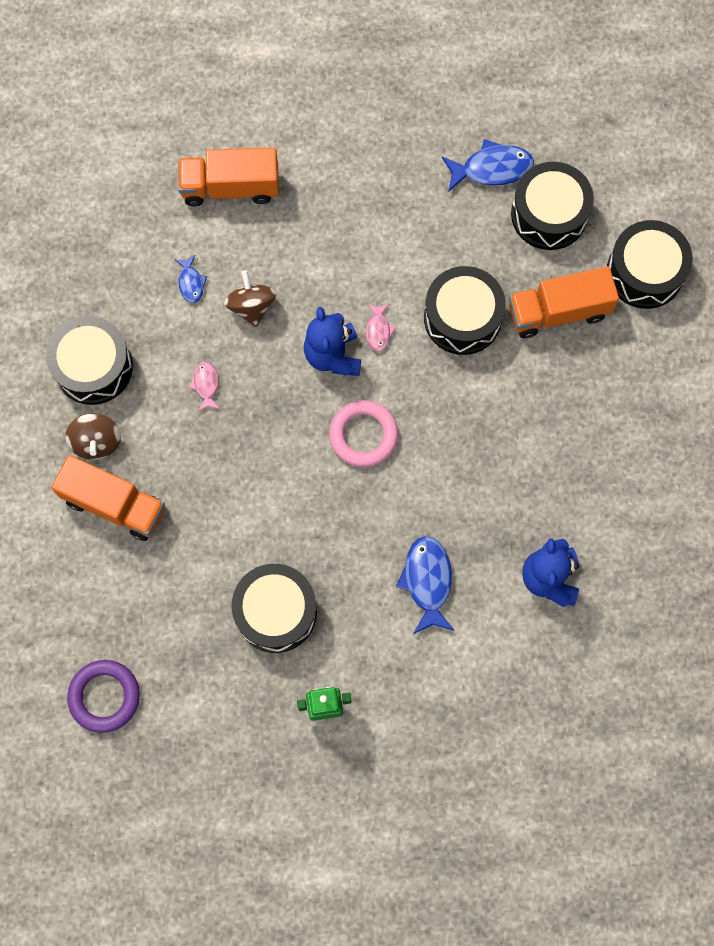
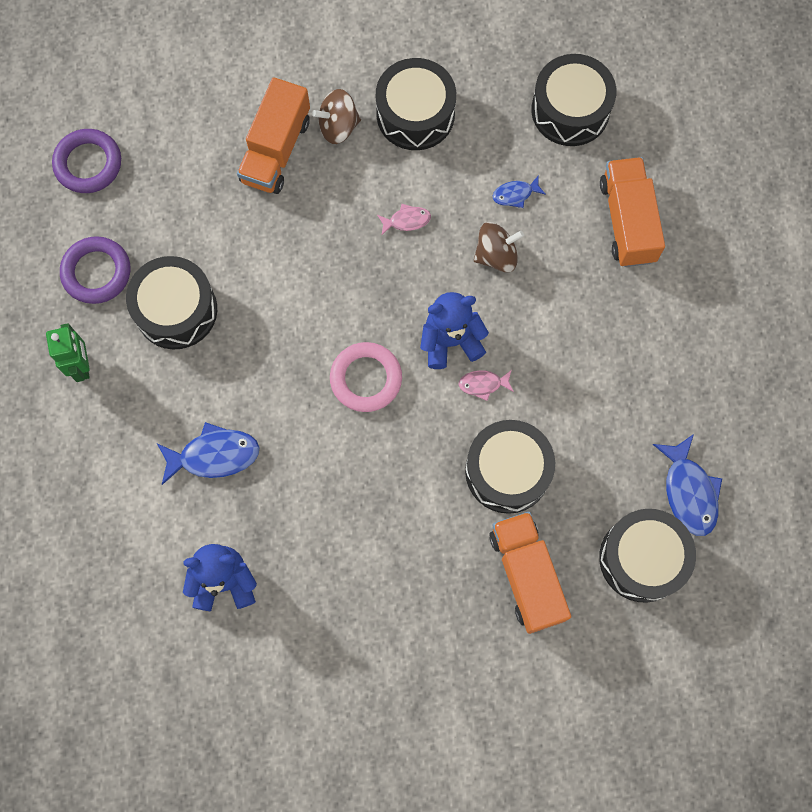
camera: 85 degrees right, 0 degrees up
black drum [607,220,693,309] -> black drum moved to [531,54,616,146]
none -> purple ring [60,236,131,304]

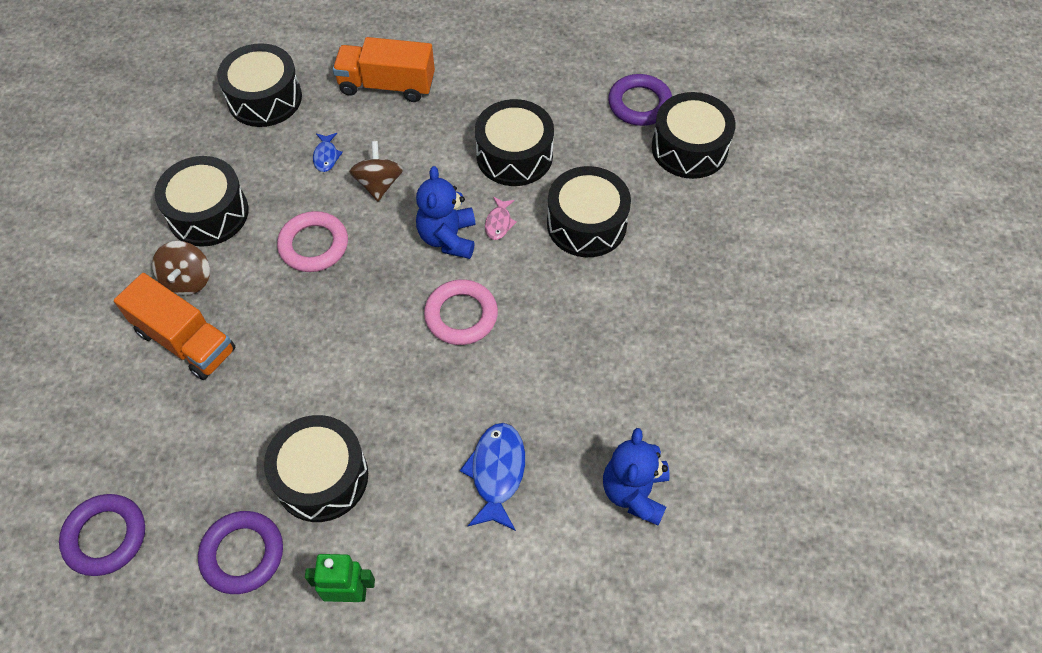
camera: 75 degrees left, 15 degrees down
pink fish [377,204,431,235] -> pink ring [277,211,348,272]
orange truck [489,511,571,634] -> none
blue fish [653,434,722,536] -> purple ring [608,74,672,126]
none -> black drum [475,99,554,186]

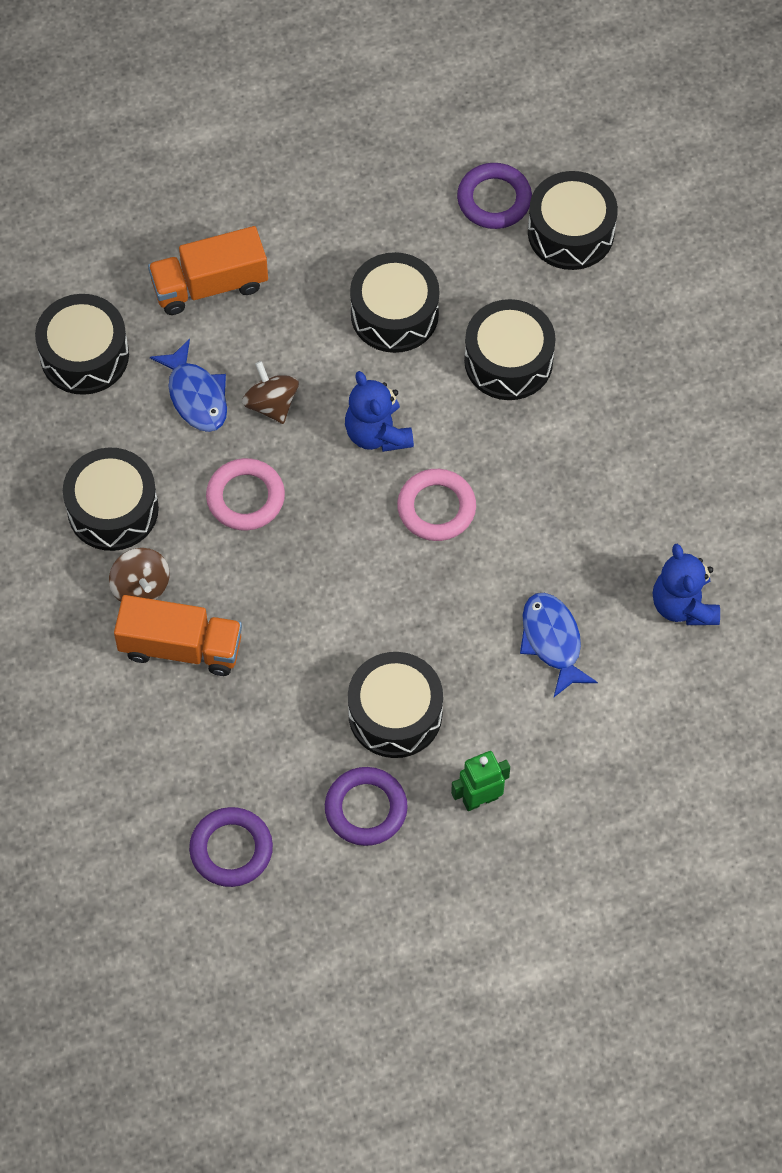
camera: 25 degrees left, 5 degrees up
blue fish [313,133,343,172] -> blue fish [150,339,227,432], size x1.82
pink fish [485,197,517,240] -> none

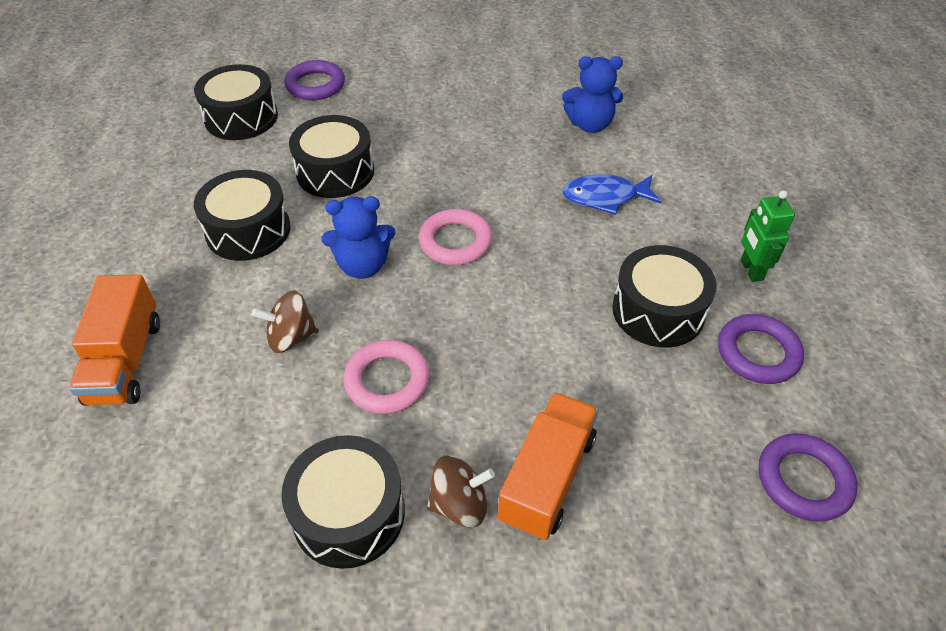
camera: 75 degrees left, 15 degrees down
black drum [35,294,129,395] -> none
blue fish [150,339,227,432] -> none
purple ring [457,163,532,229] -> purple ring moved to [284,60,345,100]

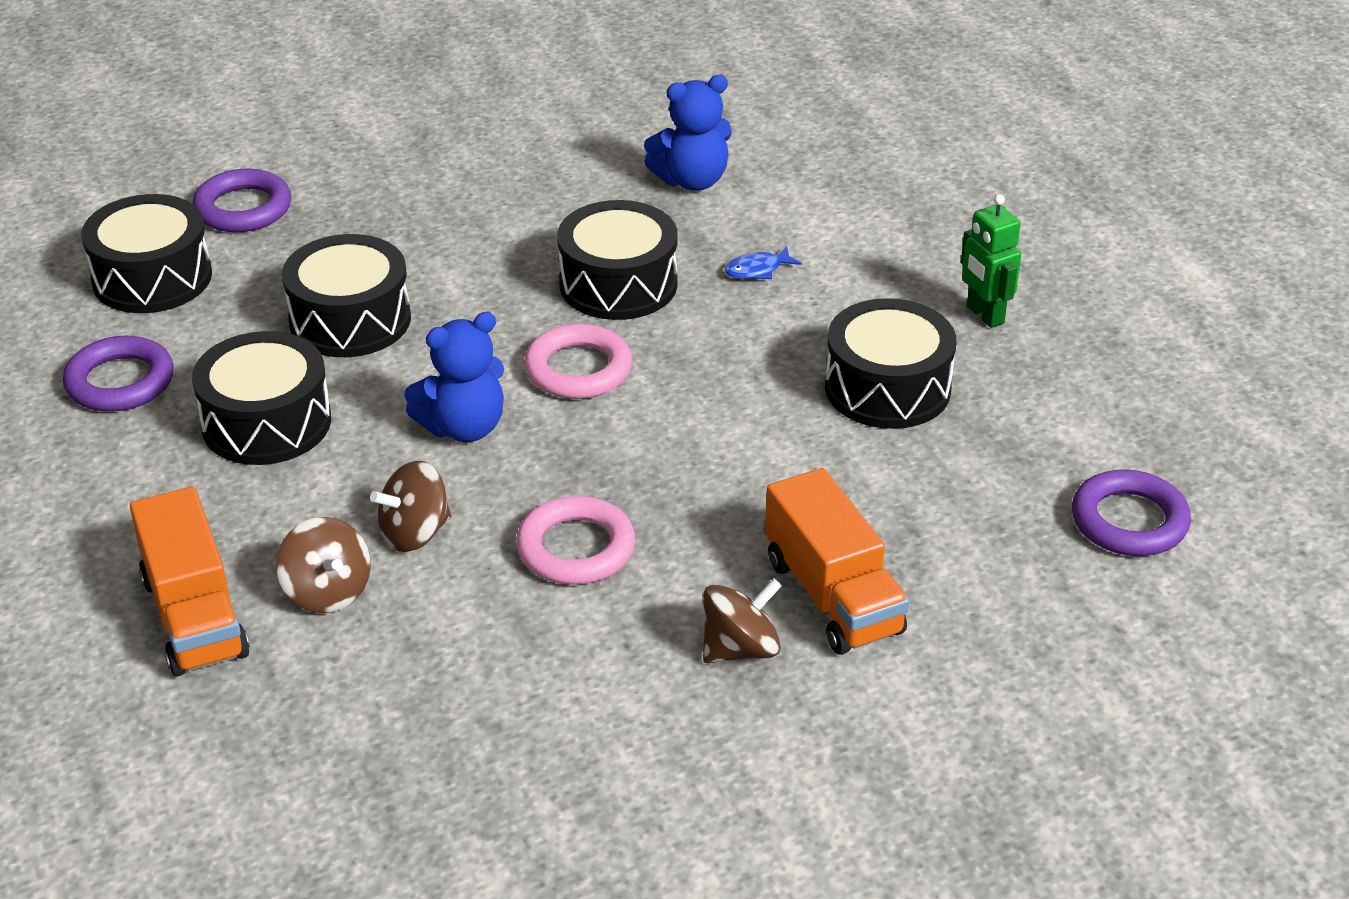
camera: 20 degrees left, 10 degrees down
black drum [281,435,405,569] -> black drum moved to [557,200,678,320]
orange truck [498,392,598,540] -> orange truck turned 150 degrees clockwise [765,468,909,655]
blue fish [562,174,662,215] -> blue fish [725,246,802,279], size x0.55
purple ring [718,314,804,384] -> purple ring moved to [63,336,174,412]
none -> brown spinning top [276,517,371,613]

